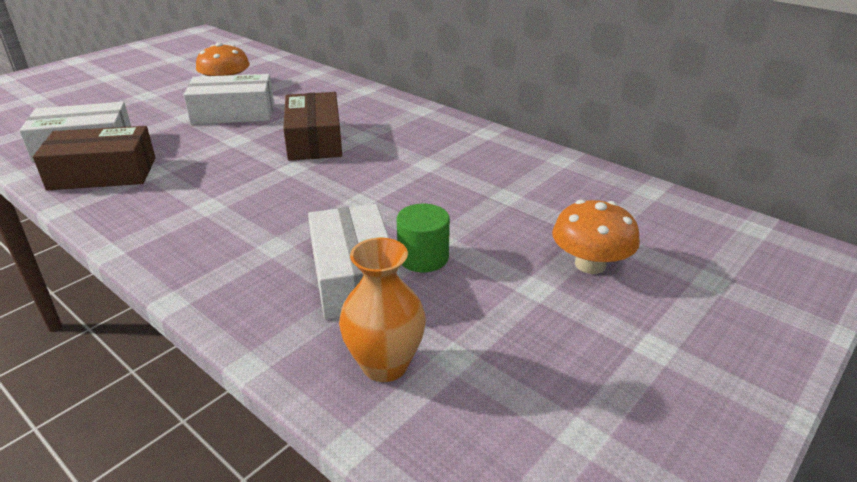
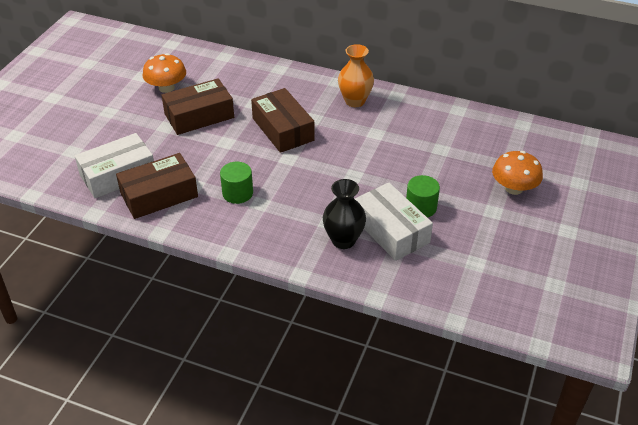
camera: 20 degrees left, 10 degrees up
white box [184,74,274,125] -> brown box [162,78,234,135]
orange vase [339,238,426,382] -> orange vase moved to [338,44,374,107]
none -> green cylinder [220,162,253,204]
none -> black vase [323,179,366,249]

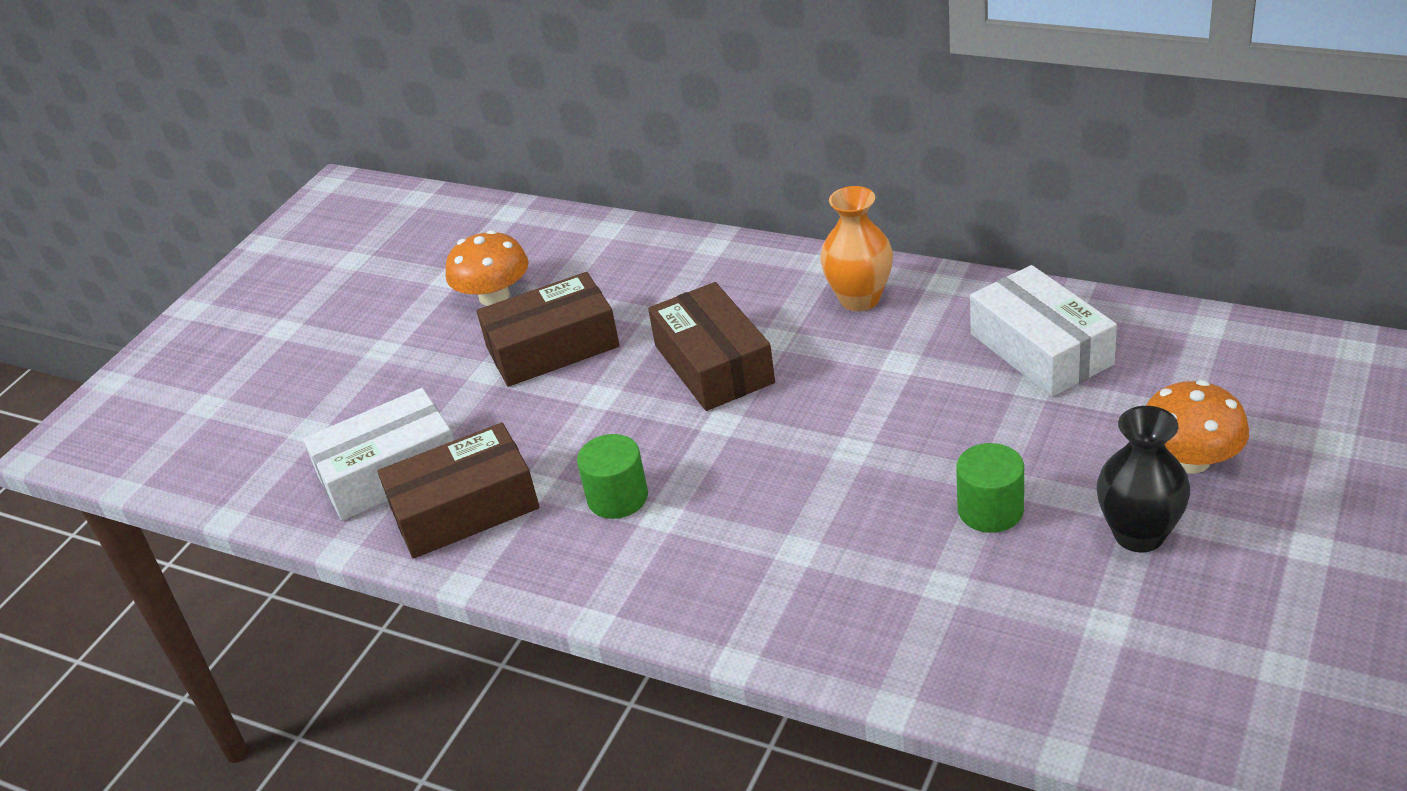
camera: 10 degrees right, 5 degrees down
black vase [323,179,366,249] -> black vase moved to [1097,406,1190,553]
white box [355,182,433,261] -> white box moved to [970,265,1117,397]

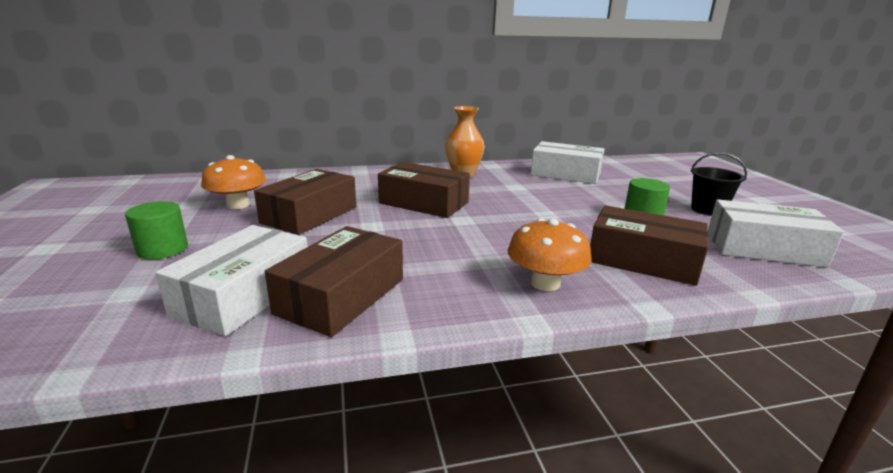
camera: 45 degrees left, 15 degrees down
green cylinder [577,434,648,519] -> green cylinder moved to [125,201,188,259]
black vase [1097,406,1190,553] -> black bucket [691,152,747,216]
orange mushroom [1146,380,1249,474] -> orange mushroom moved to [508,218,592,291]
none -> brown box [590,205,708,286]
none -> white box [708,199,844,268]

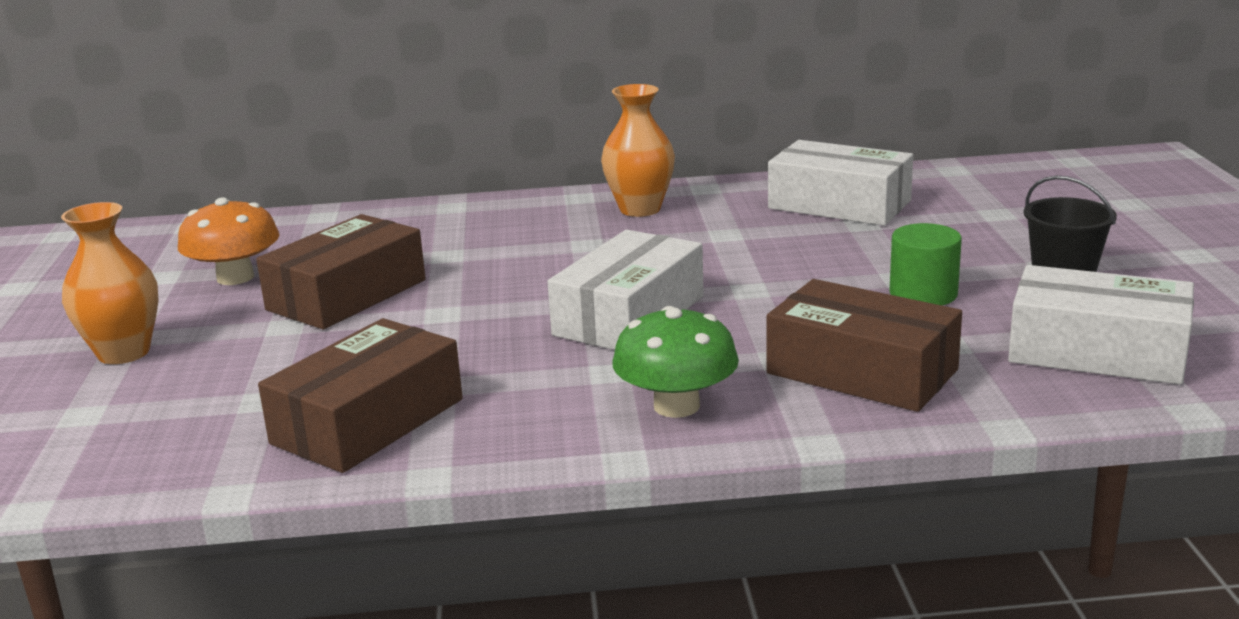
camera: 10 degrees right, 0 degrees up
green cylinder [125,201,188,259] -> orange vase [61,202,159,364]
white box [155,225,308,336] -> white box moved to [547,230,704,350]
brown box [378,162,470,218] -> none
orange mushroom [508,218,592,291] -> green mushroom [612,306,739,418]

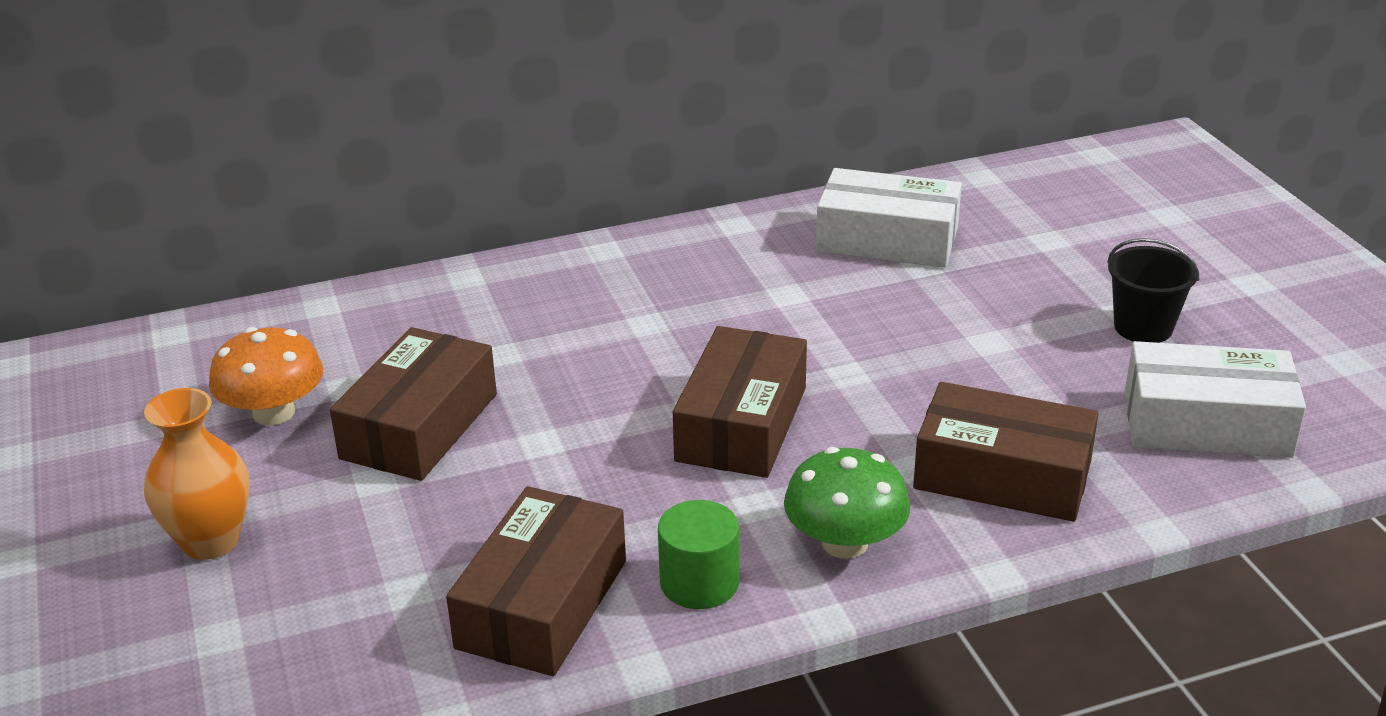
camera: 15 degrees left, 10 degrees up
white box [547,230,704,350] -> brown box [673,326,807,478]
orange vase [601,84,675,217] -> none
green cylinder [890,223,962,305] -> green cylinder moved to [658,500,739,609]

